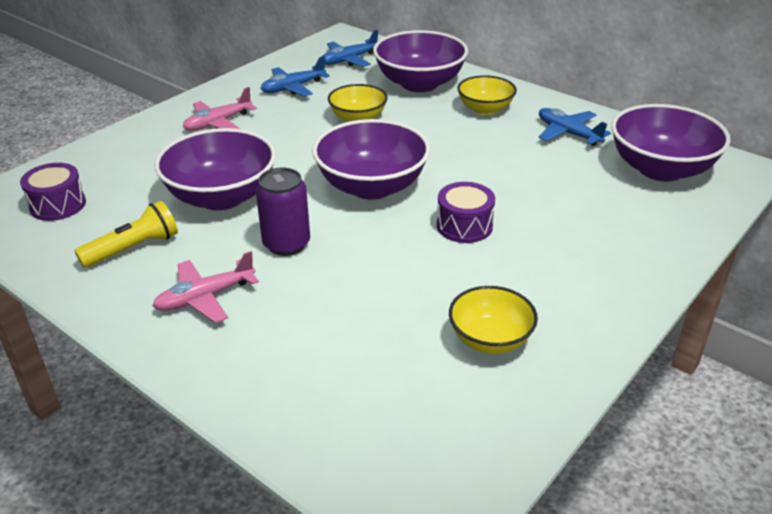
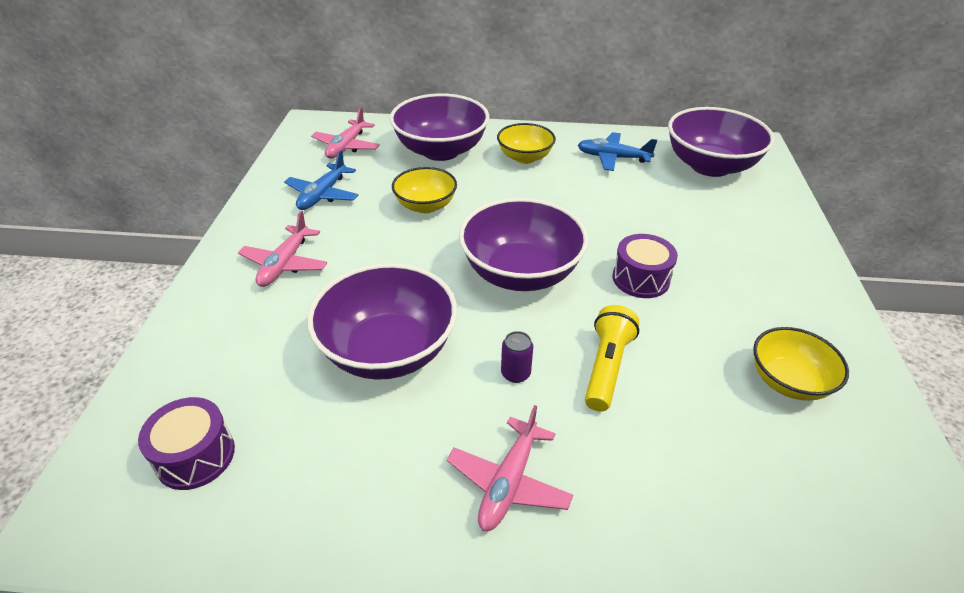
camera: 35 degrees left, 5 degrees up
yellow flashlight [75,201,178,268] -> yellow flashlight moved to [585,305,639,412]
purple can [256,168,310,256] -> purple can [501,331,533,383], size x0.54
blue plane [323,30,378,67] -> pink plane [311,107,380,159]

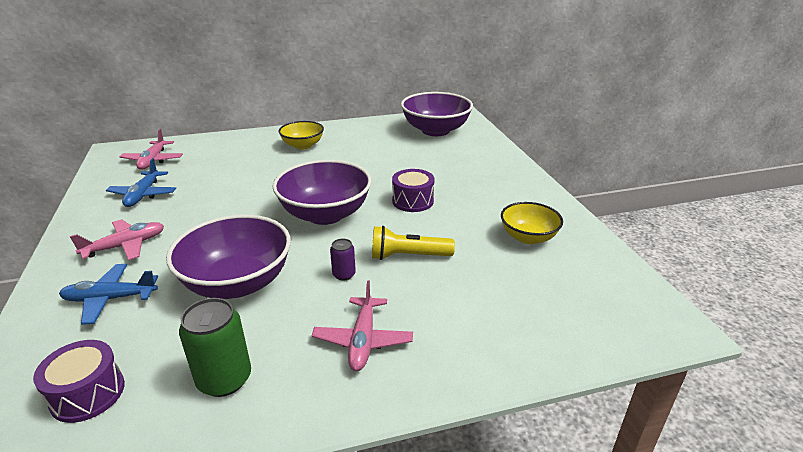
camera: 20 degrees left, 10 degrees down
pink plane [238,211,327,287] -> pink plane turned 120 degrees counterclockwise [70,219,164,260]
purple bowl [390,93,489,161] -> none
yellow bowl [392,167,457,213] -> none
blue plane [578,132,658,171] -> blue plane moved to [59,264,158,325]
yellow flashlight [585,305,639,412] -> yellow flashlight turned 90 degrees counterclockwise [372,226,455,260]
none -> green can [179,298,251,397]

